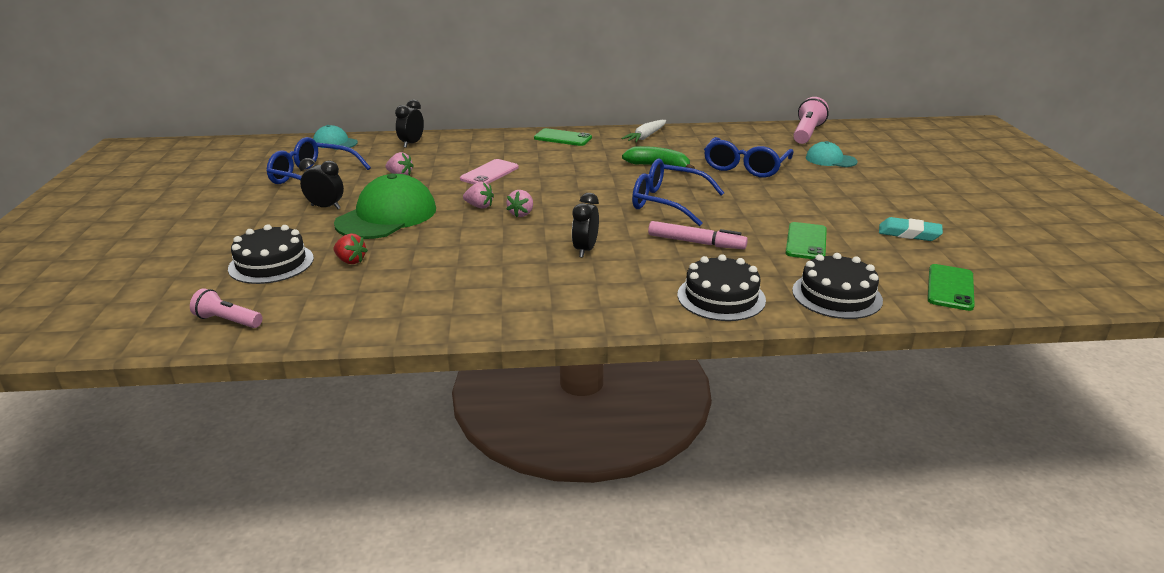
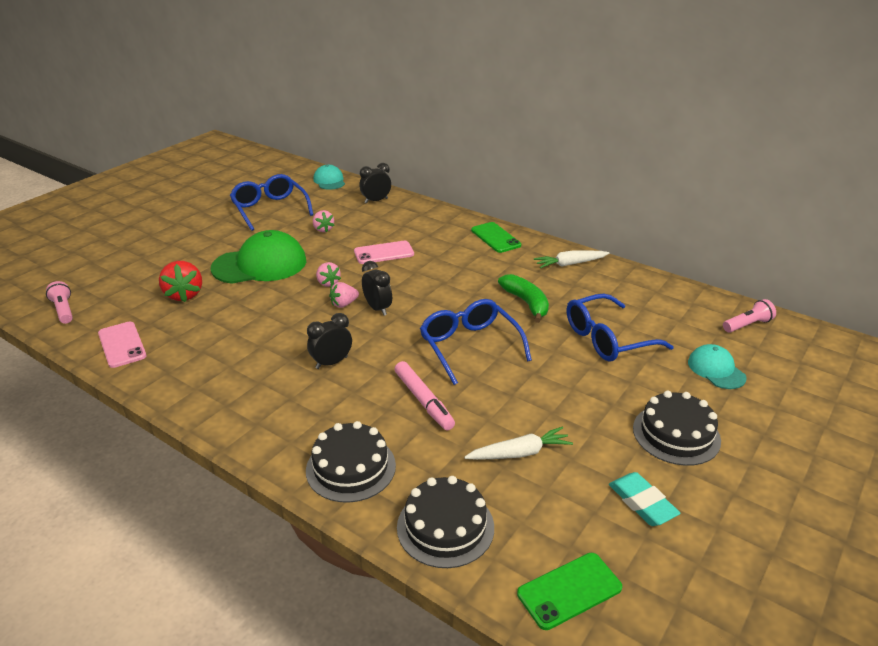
camera: 40 degrees right, 5 degrees up
black cake [228,224,314,284] -> black cake moved to [633,391,721,466]
black clock [299,158,344,209] -> black clock moved to [362,261,392,316]
red strawberry [333,234,368,264] -> red strawberry [159,261,202,302], size x1.61
green phone [786,222,827,259] -> white carrot [464,427,573,460]
pink flashlight [793,97,829,144] -> pink flashlight [723,299,776,333], size x0.63
none -> pink phone [98,322,146,368]

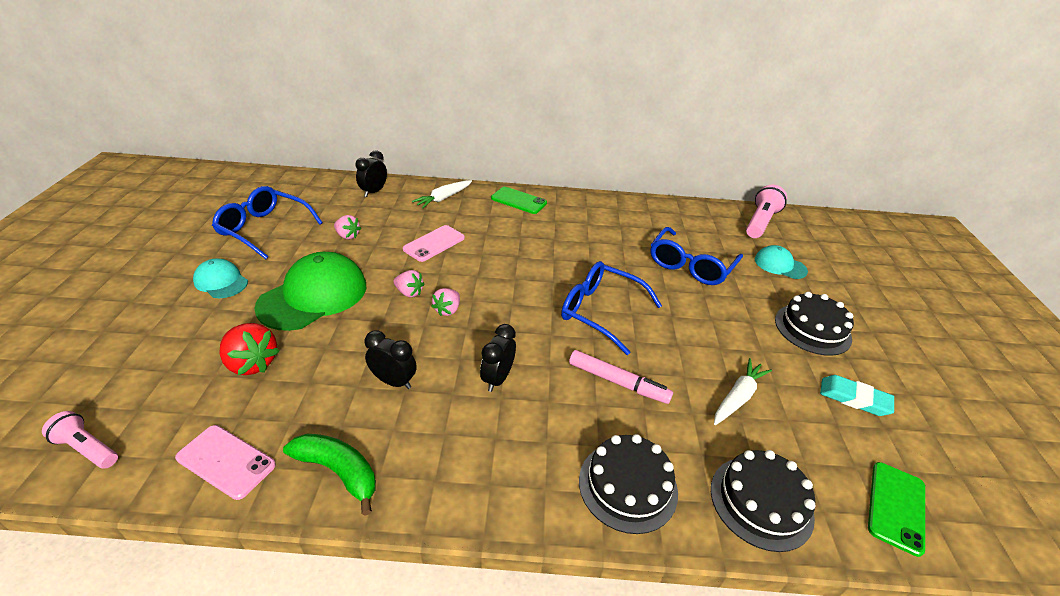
camera: 35 degrees left, 5 degrees up
turquoise cap [313,165,345,190] -> turquoise cap moved to [193,259,248,298]
black clock [362,261,392,316] -> black clock moved to [365,330,417,389]
green banana [498,274,549,323] -> green banana moved to [283,434,376,516]
white carrot [534,250,609,268] -> white carrot moved to [412,180,472,208]
pink flashlight [723,299,776,333] -> pink flashlight [746,185,787,238], size x1.58

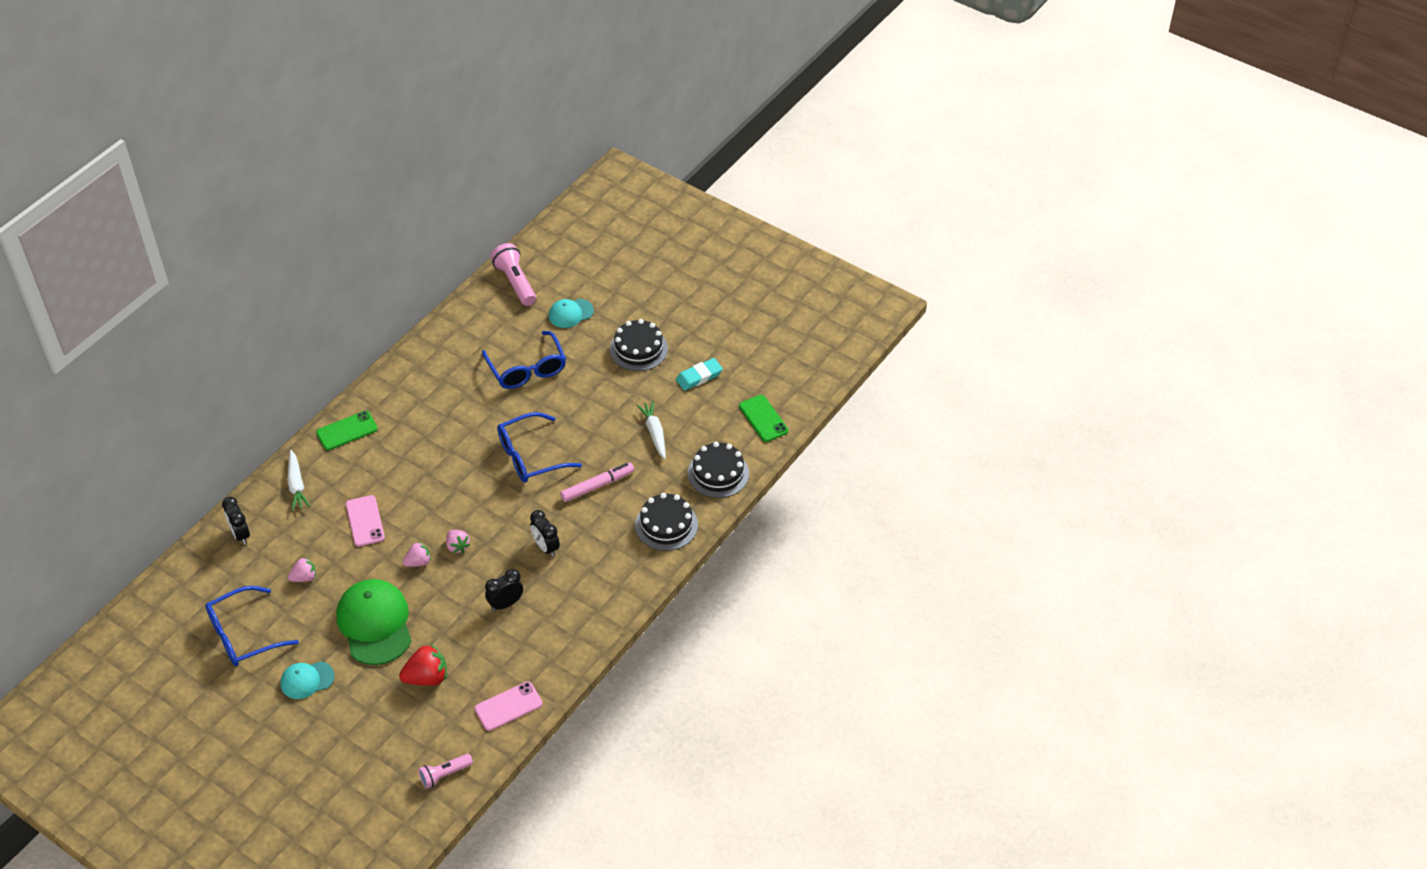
camera: 55 degrees left, 10 degrees up
green banana [283,434,376,516] -> none

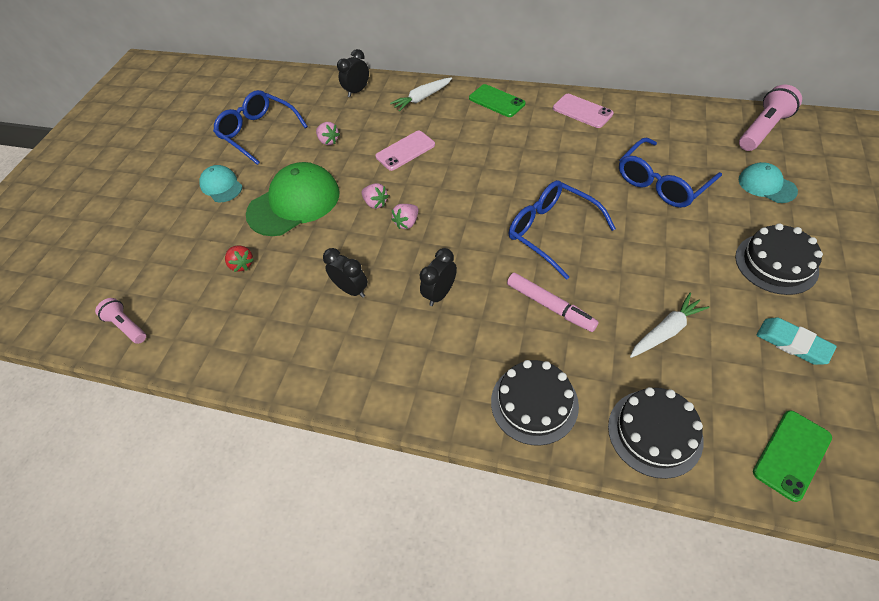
camera: 75 degrees right, 5 degrees up
red strawberry [399,644,447,686] -> red strawberry [225,245,254,272], size x0.62
pink phone [474,681,543,731] -> pink phone moved to [553,94,613,128]

